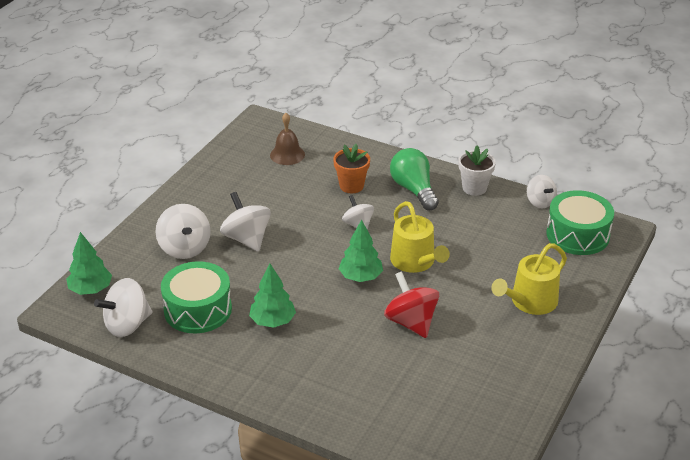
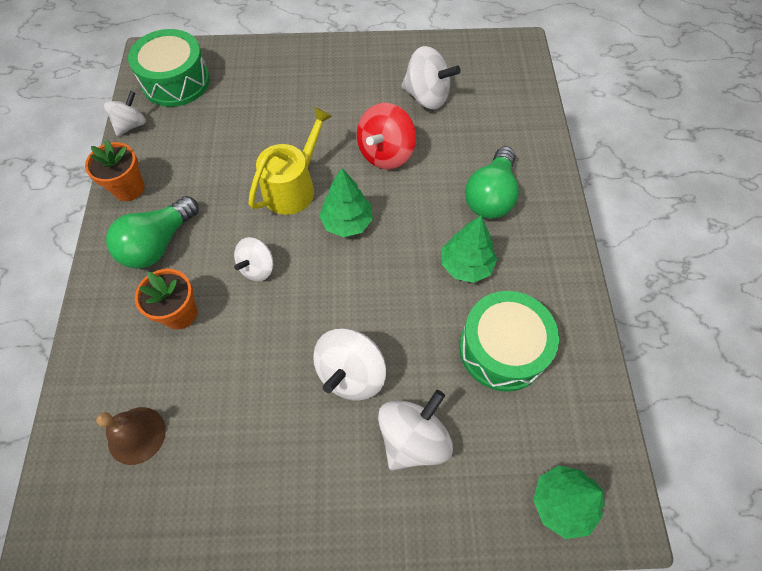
camera: 120 degrees left, 25 degrees up
white spinning top [94,278,153,337] -> white spinning top moved to [401,46,461,109]
white flower pot [458,146,496,196] -> orange flower pot [85,140,144,201]
yellow watering can [491,243,567,315] -> none
none -> green light bulb [465,146,519,219]

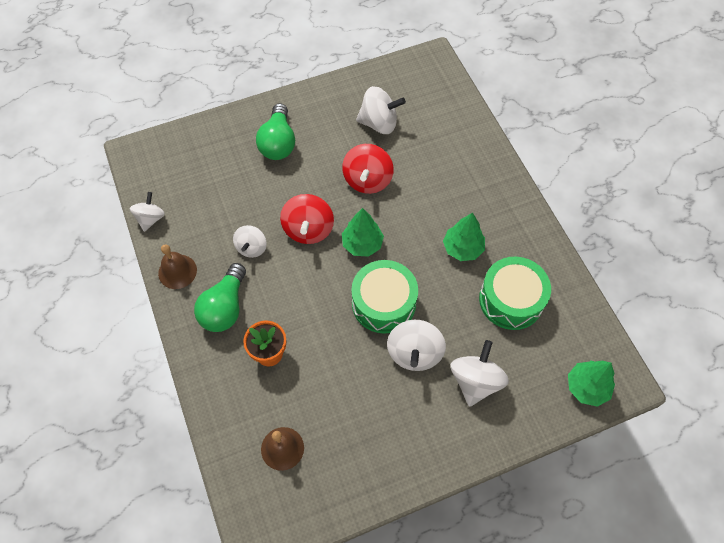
camera: 20 degrees left, 0 degrees up
orange flower pot [85,140,144,201] -> brown bell [158,244,197,289]
green drum [128,29,210,107] -> green drum moved to [351,260,418,334]
white spinning top [234,237,273,281] -> white spinning top moved to [233,225,267,258]
yellow watering can [248,107,332,215] -> red spinning top [280,194,334,244]
green light bulb [465,146,519,219] -> green light bulb moved to [256,103,295,160]

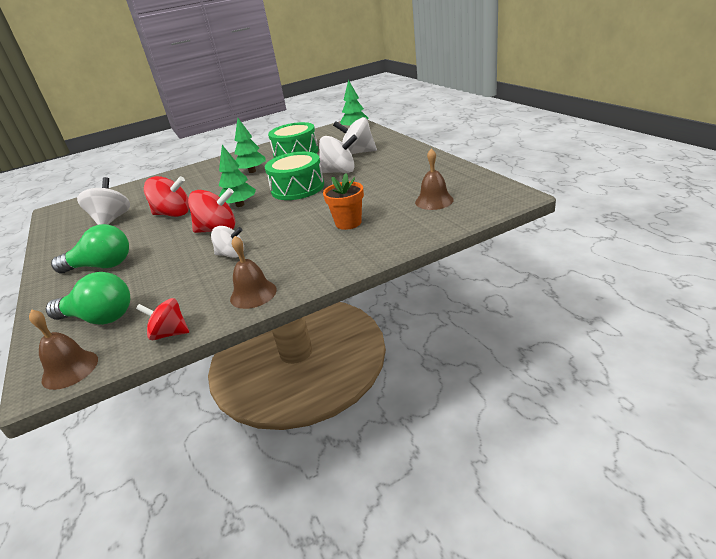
camera: 90 degrees left, 30 degrees down
white spinning top [129,192,165,232] -> red spinning top [136,298,189,340]
green light bulb [194,263,246,332] -> green light bulb moved to [46,272,130,325]
none -> brown bell [29,309,98,390]

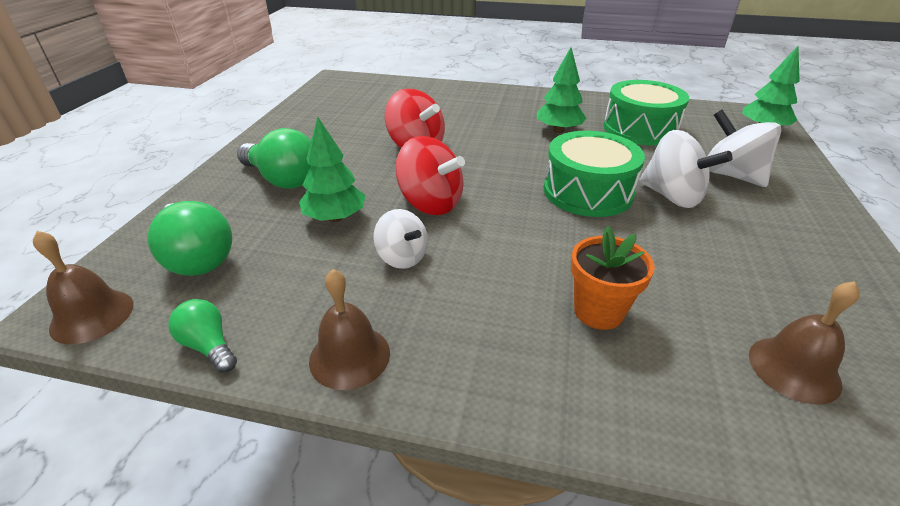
camera: 35 degrees right, 5 degrees up
white spinning top [77,177,130,225] -> none
red spinning top [136,298,189,340] -> green light bulb [168,299,237,373]
green tree [219,145,256,207] -> green tree moved to [299,117,366,222]

